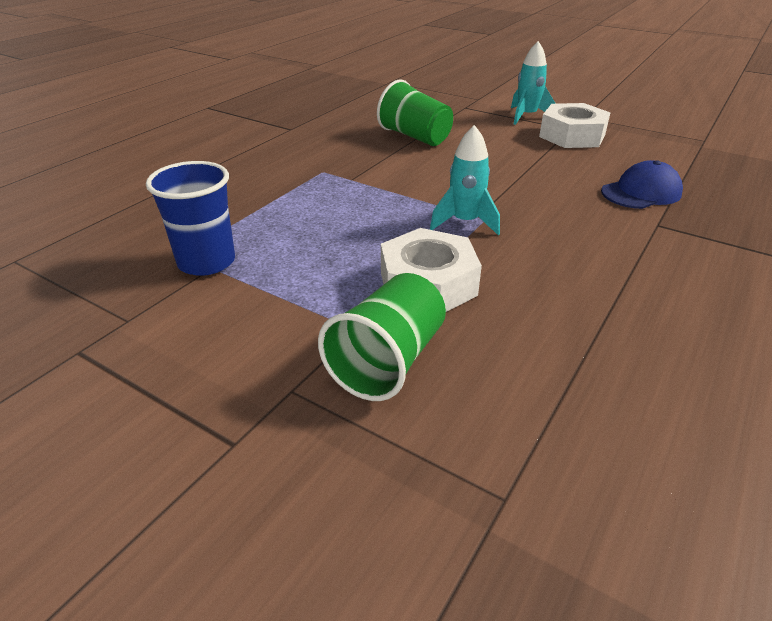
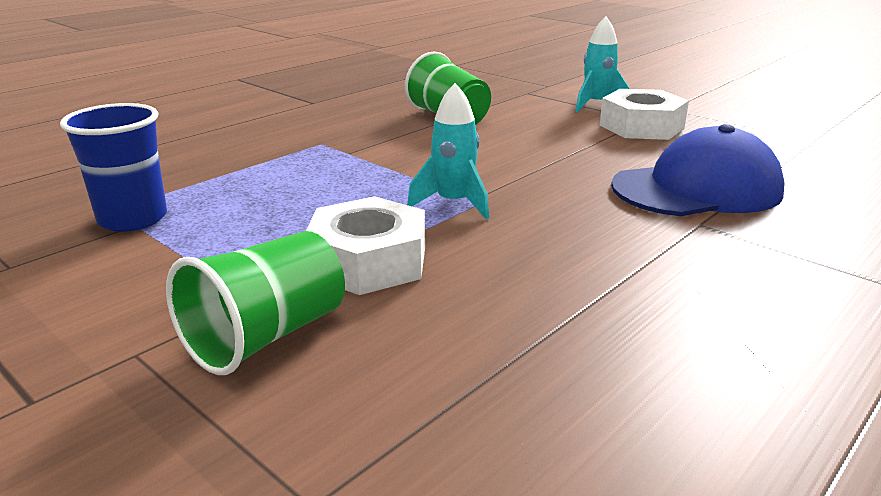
camera: 10 degrees right, 10 degrees down
blue cap [601,160,683,209] -> blue cap [611,124,785,216], size x1.60

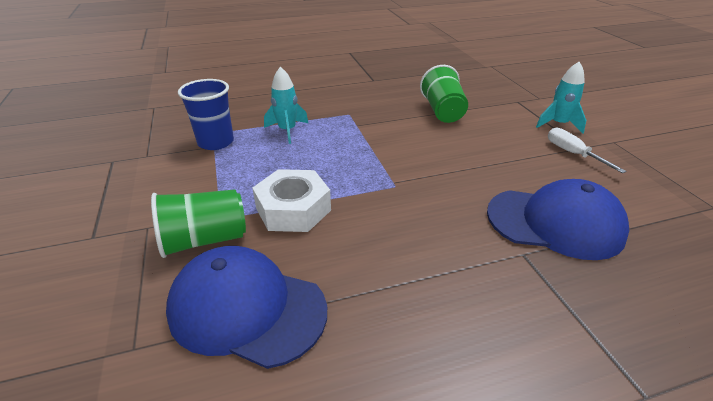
camera: 30 degrees right, 10 degrees up
turquoise rocket [407,83,489,220] -> turquoise rocket moved to [264,67,308,144]
white nut [600,89,689,140] -> white screwdriver [548,128,626,173]
none -> blue cap [166,246,327,369]

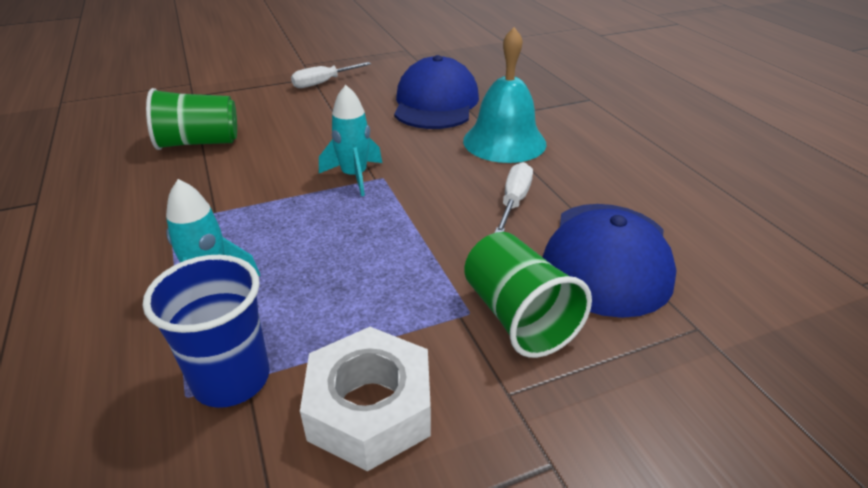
camera: 95 degrees left, 0 degrees up
white nut [252,169,331,232] -> white nut moved to [300,327,431,471]
turquoise rocket [536,62,586,134] -> turquoise rocket moved to [319,85,382,196]
none -> turquoise bell [463,27,547,163]
none -> white screwdriver [495,162,533,233]

